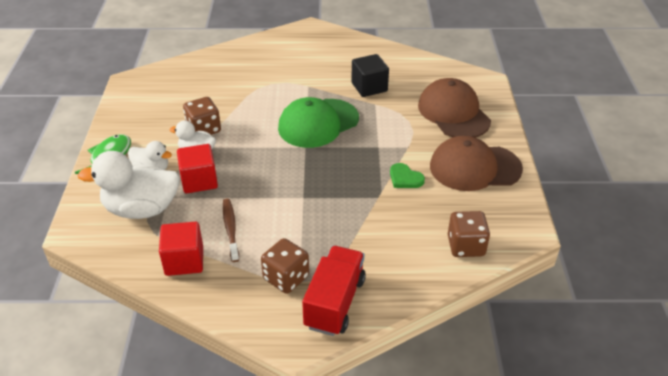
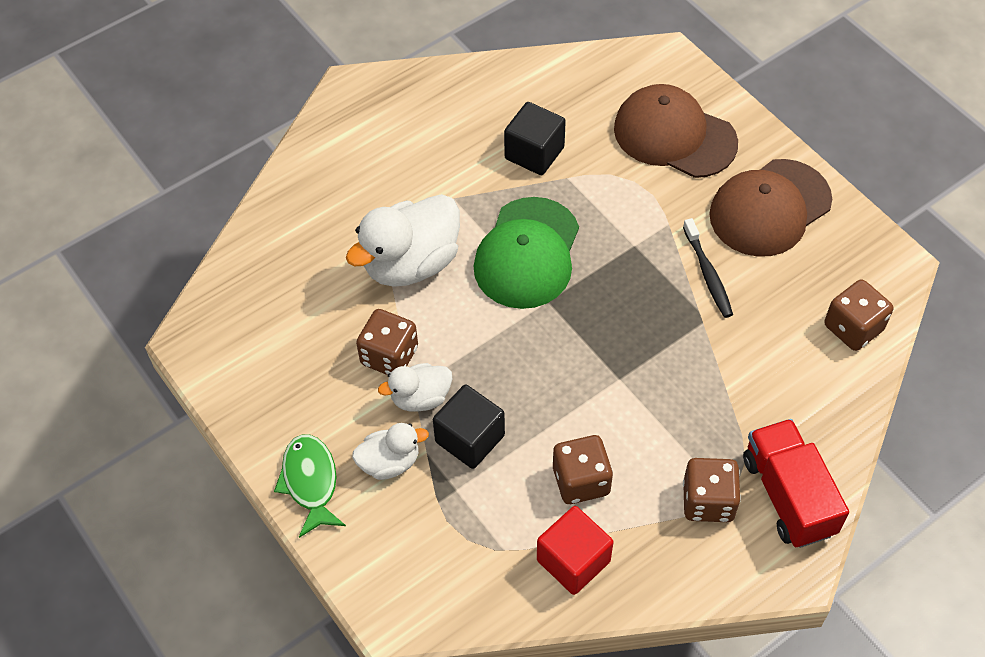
camera: 35 degrees left, 15 degrees up
white duck [78,151,180,219] -> white duck moved to [346,194,460,287]
red cube [177,144,218,193] -> black cube [433,385,505,469]
brown toothbrush [223,198,239,262] -> brown dice [553,435,613,504]
green heart [390,163,425,188] -> black toothbrush [683,218,733,318]

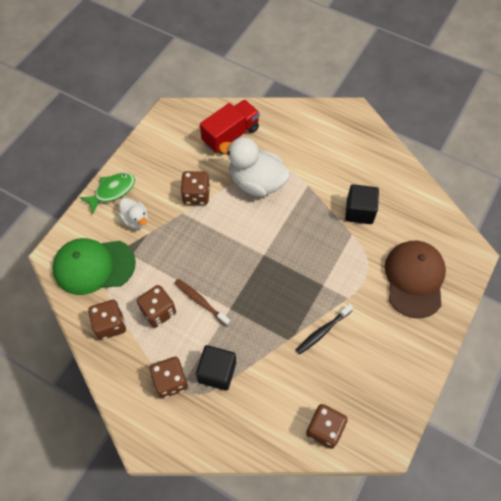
camera: 65 degrees right, 5 degrees up
white duck [378,363,452,412] -> none
black cube [433,385,505,469] -> black cube moved to [196,345,236,391]
green cap [474,197,579,309] -> green cap moved to [52,238,136,295]
red cube [537,506,613,595] -> brown dice [88,300,126,340]
brown cap [709,159,832,257] -> none
red truck [743,419,849,548] -> red truck moved to [200,100,260,155]
none -> brown toothbrush [175,279,230,326]

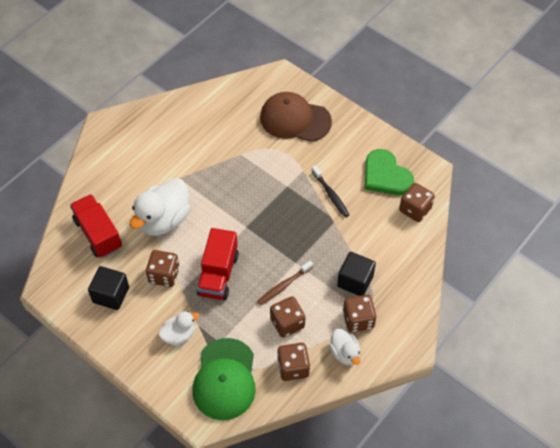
camera: 80 degrees left, 5 degrees down
green fish [79,172,135,215] -> none
black cube [345,184,379,224] -> black cube moved to [88,266,129,310]
none -> red truck [197,228,239,300]
none -> white duck [329,329,360,365]
none -> green heart [365,149,414,195]

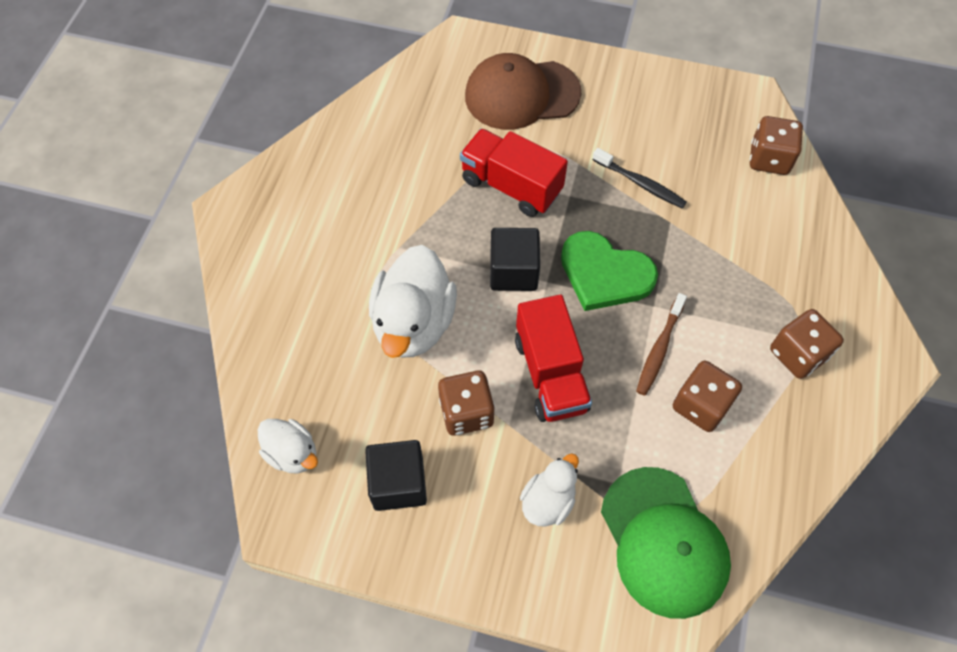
camera: 25 degrees left, 5 degrees up
red truck [70,194,122,258] -> red truck moved to [460,129,568,217]
brown dice [277,343,310,381] -> none
white duck [329,329,360,365] -> white duck moved to [258,419,318,474]
black cube [337,252,376,296] -> black cube moved to [490,228,540,291]
green heart [365,149,414,195] -> green heart moved to [561,231,658,311]

